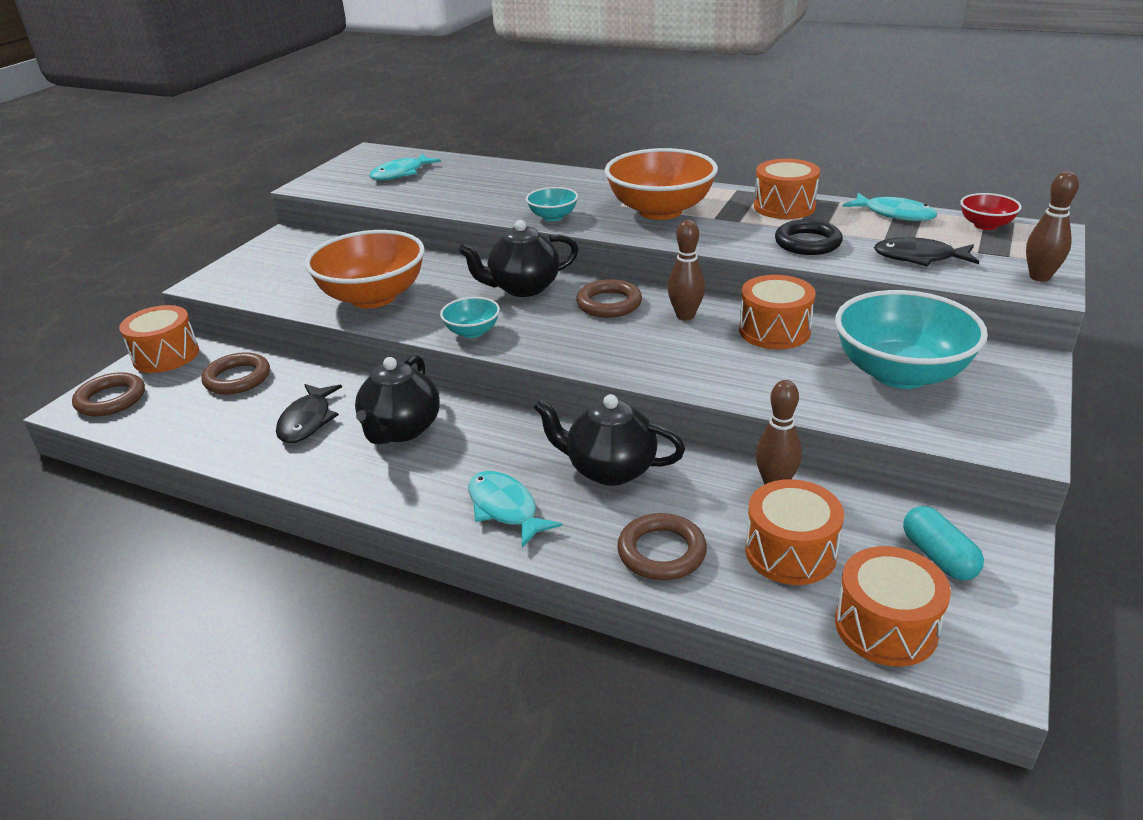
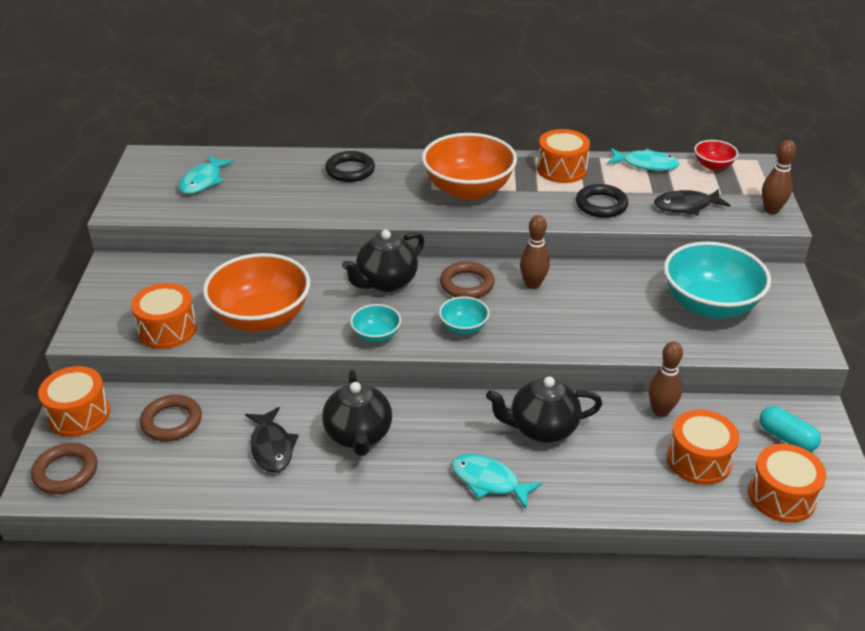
camera: 25 degrees left, 5 degrees up
turquoise bowl [526,187,578,221] -> turquoise bowl moved to [439,296,489,334]
brown ring [617,513,707,580] -> none
orange drum [739,275,816,349] -> orange drum moved to [131,283,197,349]
none -> black ring [325,151,375,182]

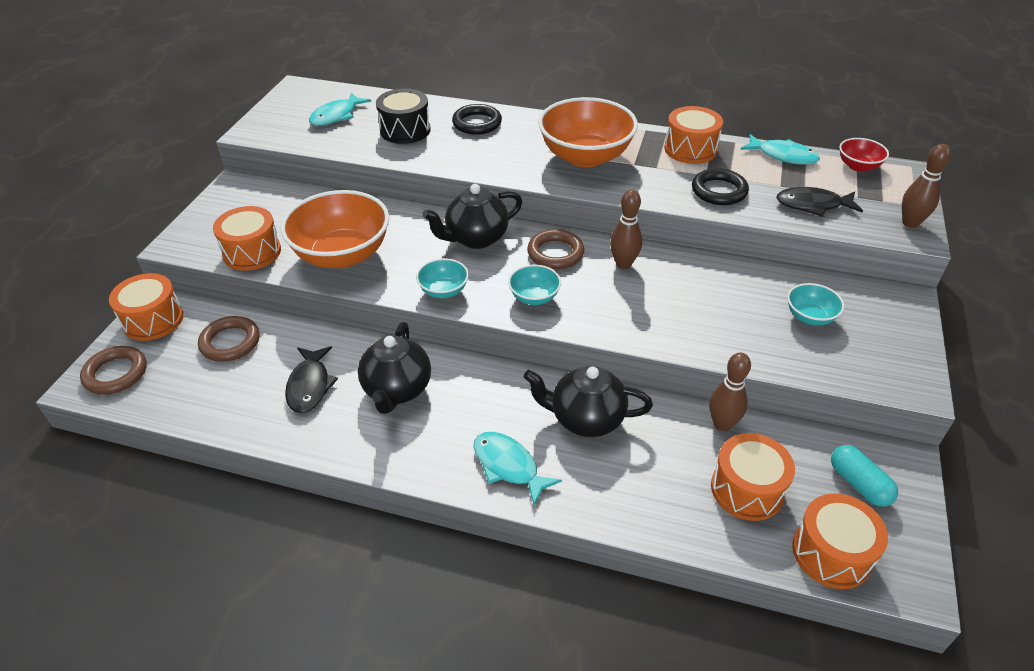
camera: 15 degrees right, 5 degrees up
turquoise bowl [664,241,771,318] -> turquoise bowl [787,283,844,326], size x0.47
none -> black drum [376,89,431,144]

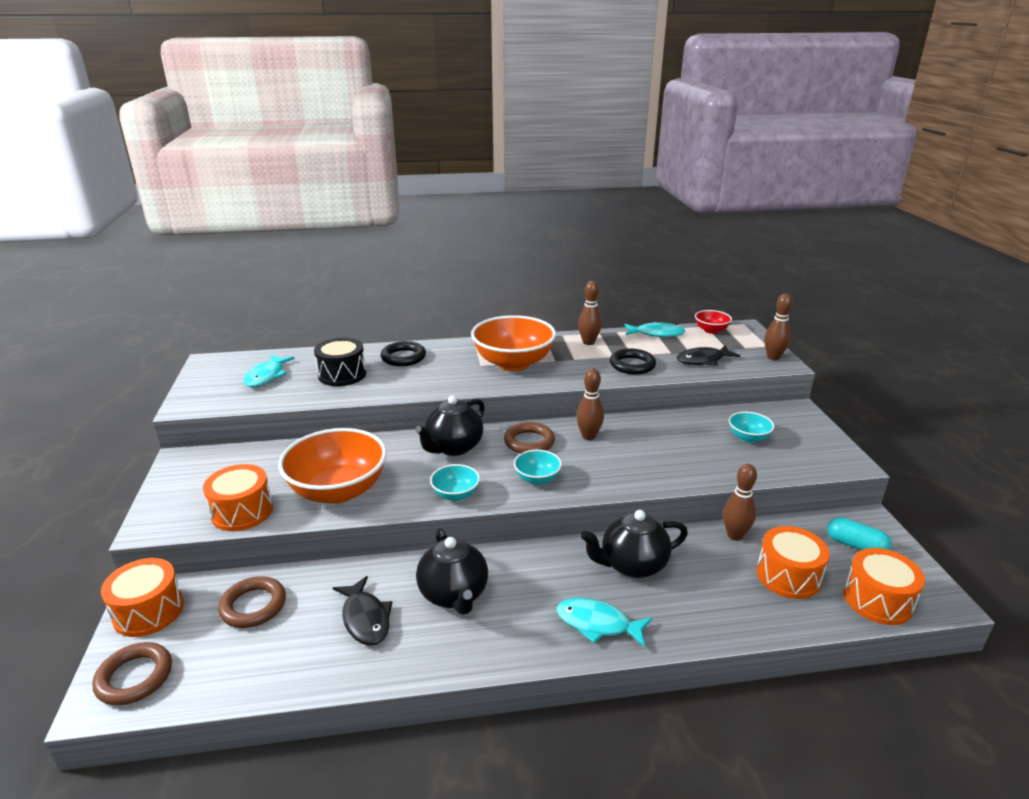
camera: 25 degrees left, 15 degrees down
orange drum [664,106,723,164] -> brown bowling pin [578,281,602,345]

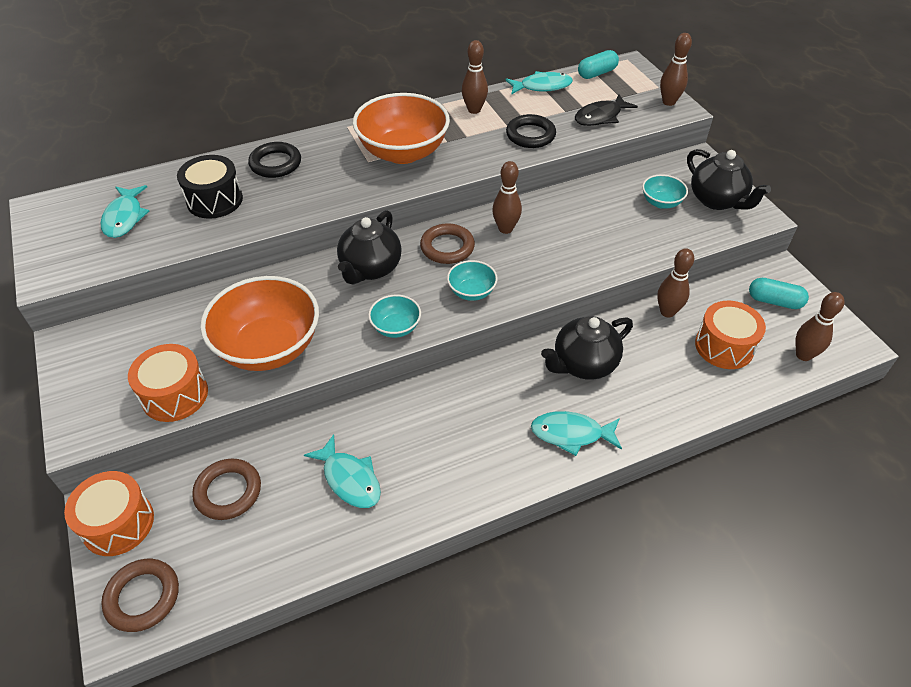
camera: 15 degrees left, 20 degrees up
black fish [333,576,392,646] -> turquoise fish [304,434,381,508]
black teapot [416,528,488,615] -> black teapot moved to [687,149,771,210]
red bowl [695,310,732,334] -> turquoise capsule [578,50,619,79]
orange drum [844,548,925,625] -> brown bowling pin [795,292,844,361]

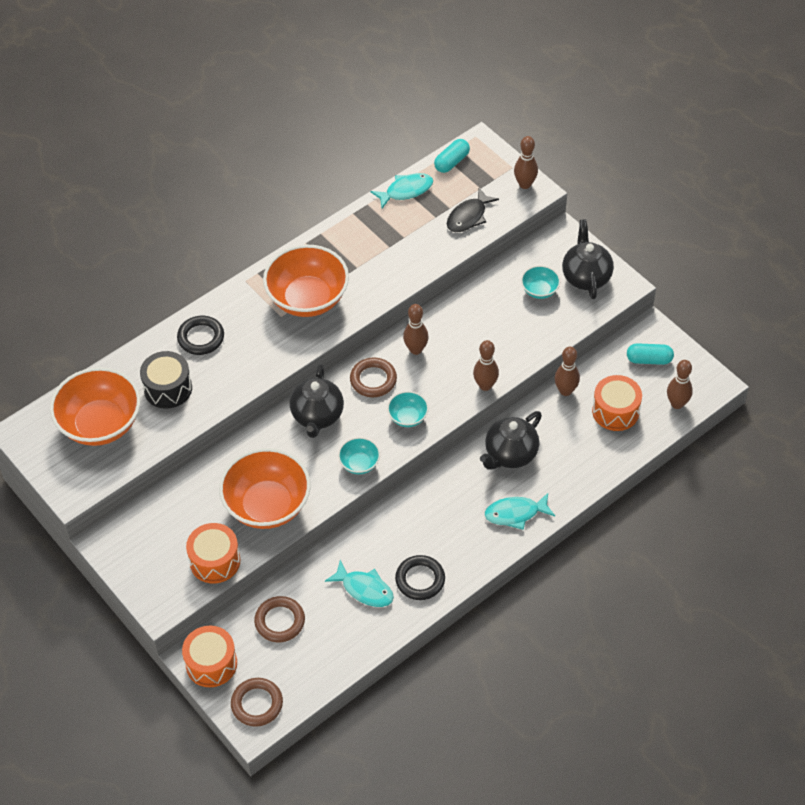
camera: 15 degrees left, 5 degrees up
turquoise fish [101,185,149,238] -> orange bowl [50,367,140,446]
brown bowling pin [462,40,488,114] -> brown bowling pin moved to [473,340,499,391]
black ring [506,114,556,148] -> black ring moved to [395,555,445,600]
black teapot [687,149,771,210] -> black teapot turned 135 degrees counterclockwise [562,219,614,299]

